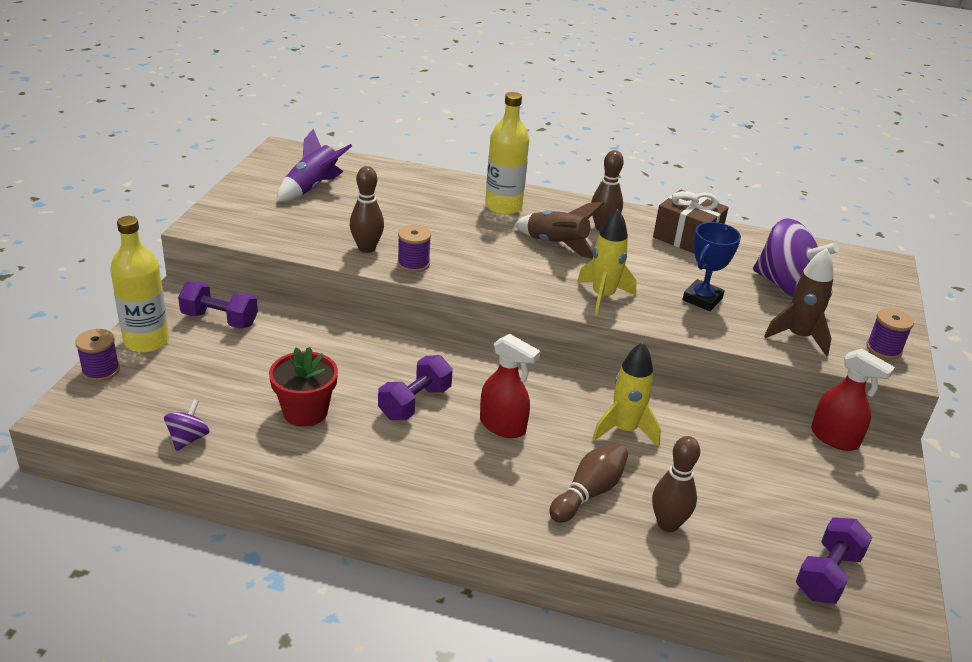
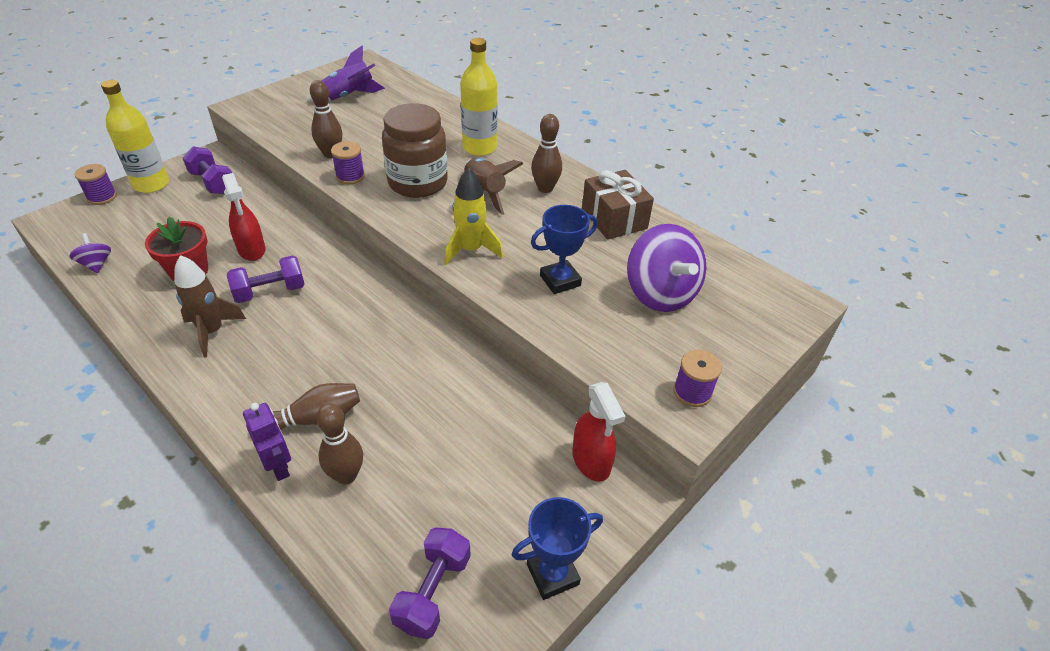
camera: 30 degrees right, 10 degrees up
purple spinning top [164,399,210,451] -> purple spinning top turned 75 degrees counterclockwise [69,233,111,273]
red spray bottle [480,334,540,438] -> red spray bottle moved to [222,173,265,261]
yellow rocket [592,342,661,447] -> none
brown rocket [764,248,834,356] -> brown rocket moved to [174,255,246,358]
purple dumbbell [796,517,873,604] -> purple dumbbell turned 45 degrees counterclockwise [389,528,471,639]
none -> purple robot [243,403,291,481]
none -> brown jar [382,103,448,198]
none -> blue trophy [512,497,603,600]

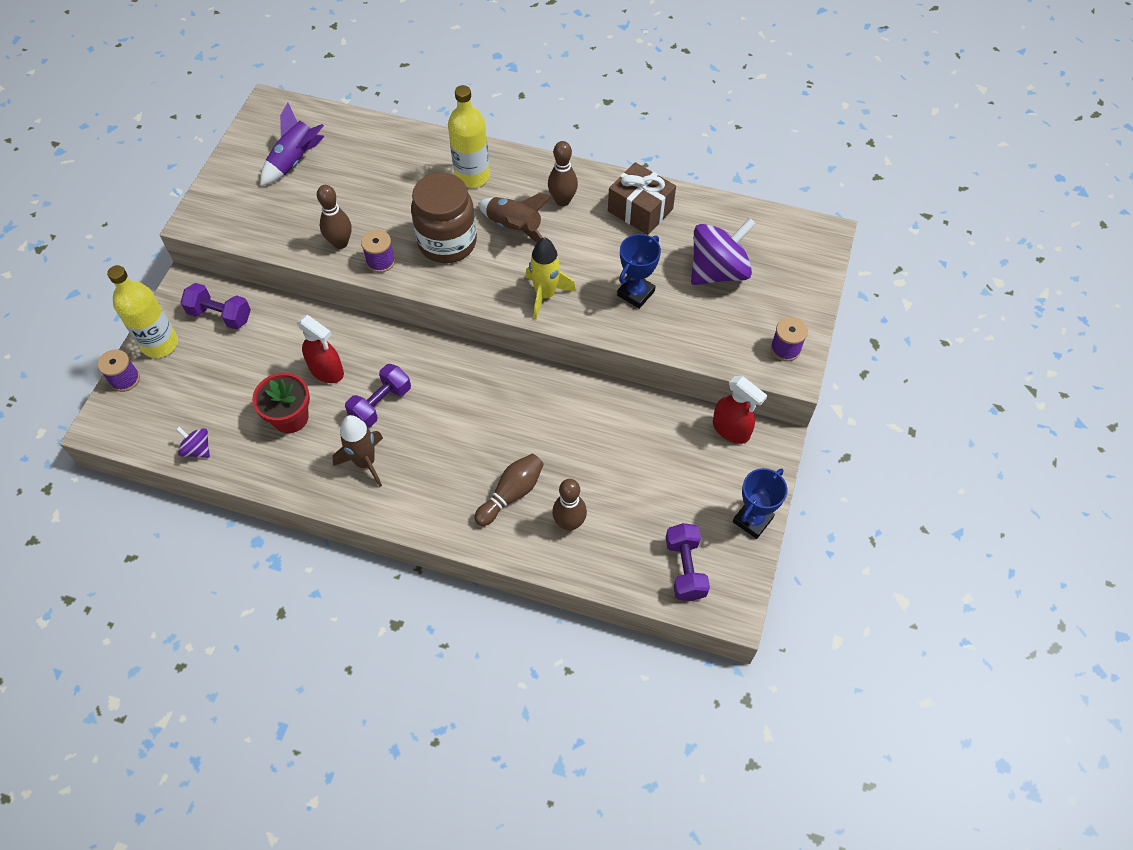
camera: 25 degrees left, 15 degrees up
purple robot [243,403,291,481] -> none
purple spinning top [627,224,706,312] -> purple spinning top turned 75 degrees counterclockwise [691,218,756,285]

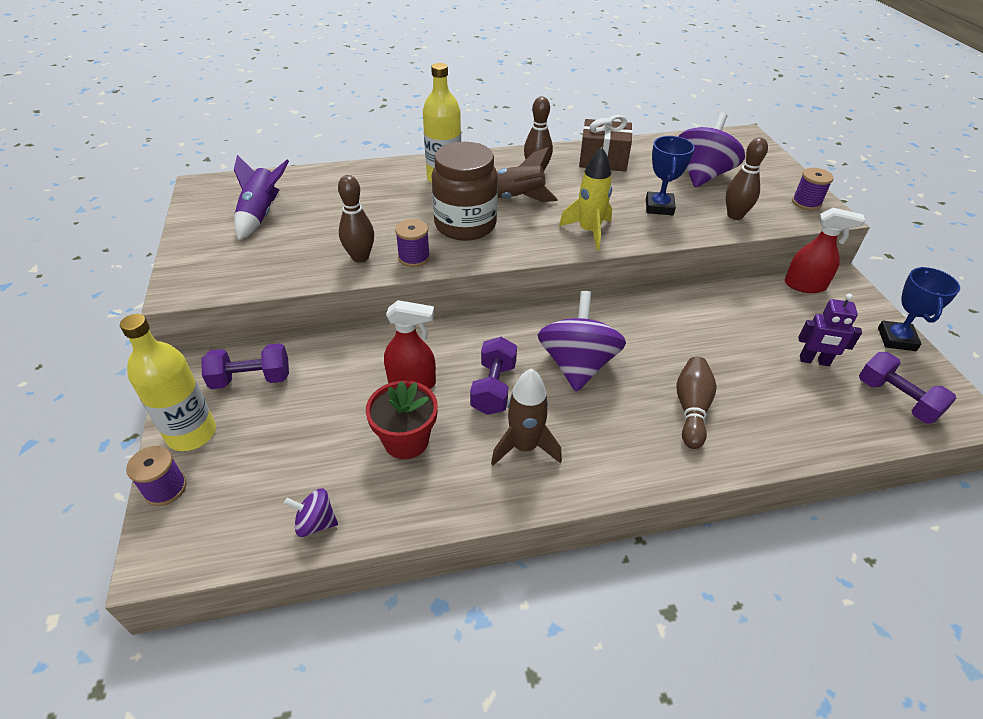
camera: 30 degrees left, 15 degrees down
brown bowling pin [552,479,587,531] -> brown bowling pin moved to [726,138,768,220]
none -> purple spinning top [538,291,626,392]
none -> purple robot [798,294,862,366]

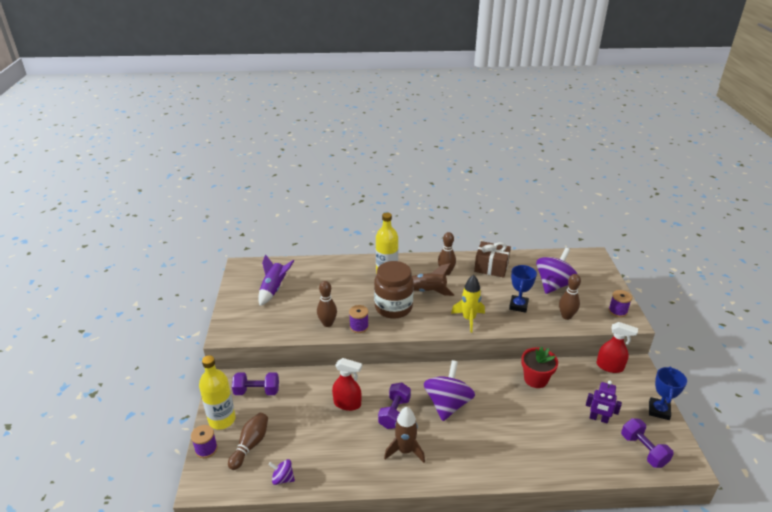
camera: 10 degrees right, 10 degrees down
red flower pot [366,381,438,459] -> red flower pot moved to [521,347,558,388]
brown bowling pin [676,357,716,449] -> brown bowling pin moved to [228,413,268,470]

